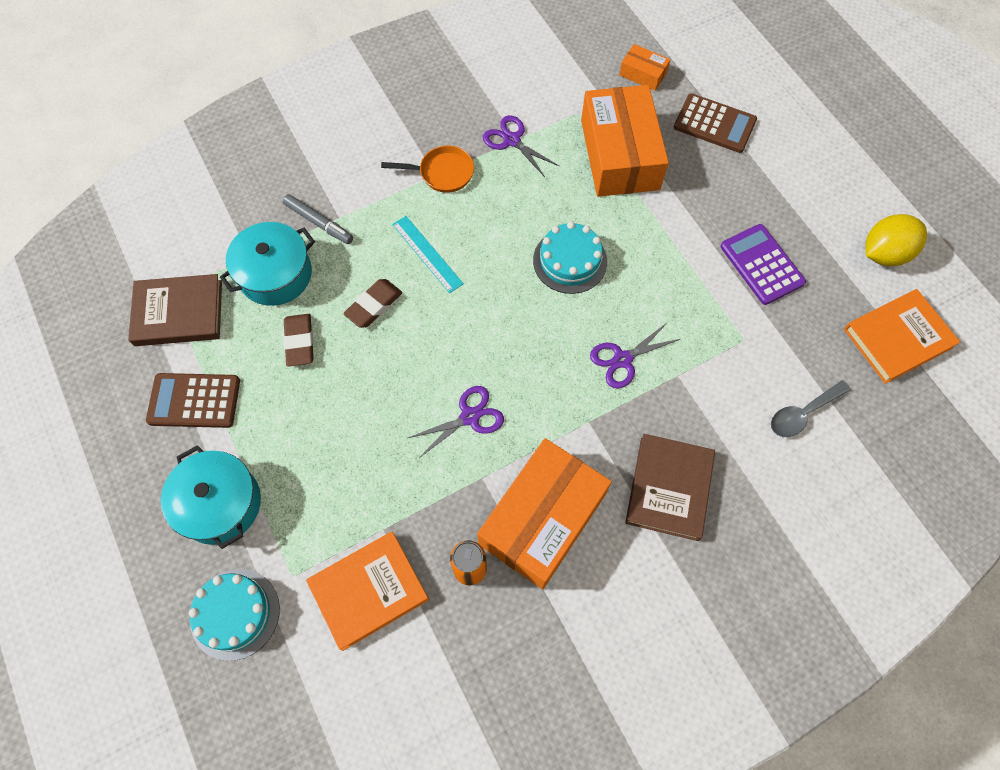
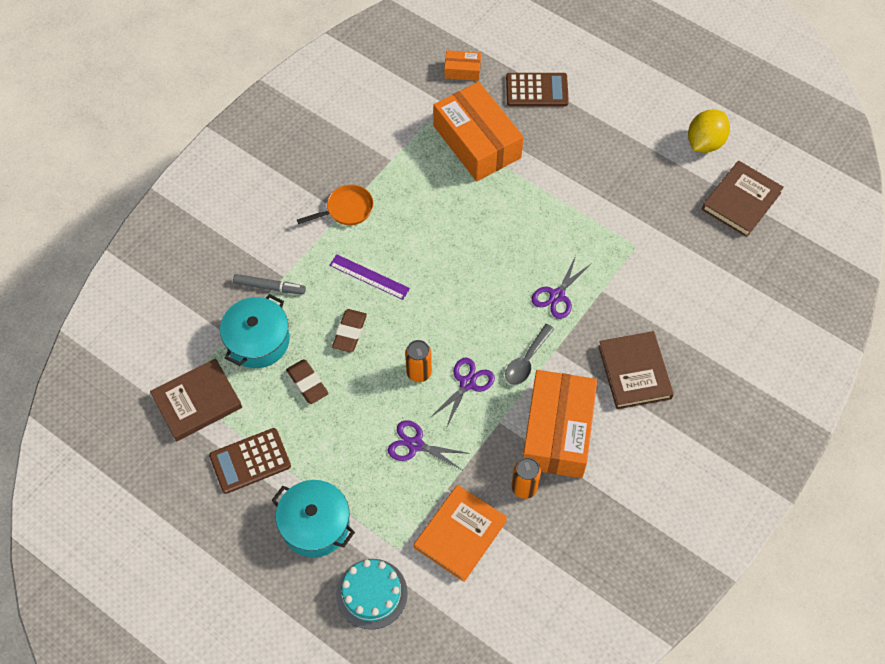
camera: 25 degrees left, 5 degrees down
turquoise ruler [392,216,464,293] -> purple ruler [329,254,410,300]
purple scissors [483,115,559,177] -> purple scissors moved to [388,420,470,470]
turquoise cake [533,222,607,294] -> none
purple calculator [720,224,806,305] -> none
grey spoon [771,380,851,437] -> grey spoon moved to [505,324,554,385]
orange book [844,289,960,384] -> brown book [702,161,784,237]
none -> orange can [405,340,432,382]

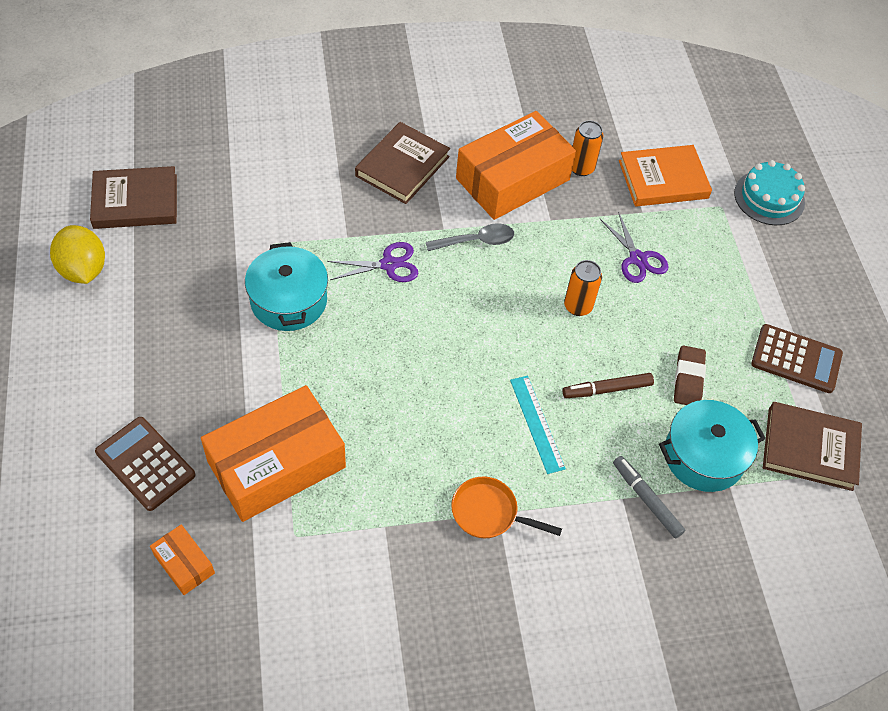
camera: 140 degrees left, 5 degrees down
turquoise pot [272,480,355,557] -> turquoise pot moved to [245,242,328,331]
purple ruler [329,254,410,300] -> turquoise ruler [510,376,566,474]
brown eraser [332,309,367,353] -> brown marker [563,373,654,398]
purple scissors [430,358,495,428] -> none
orange box [433,82,523,181] -> orange box turned 45 degrees clockwise [201,385,346,522]
yellow lemon [688,109,730,153] -> yellow lemon turned 75 degrees clockwise [50,225,105,284]

